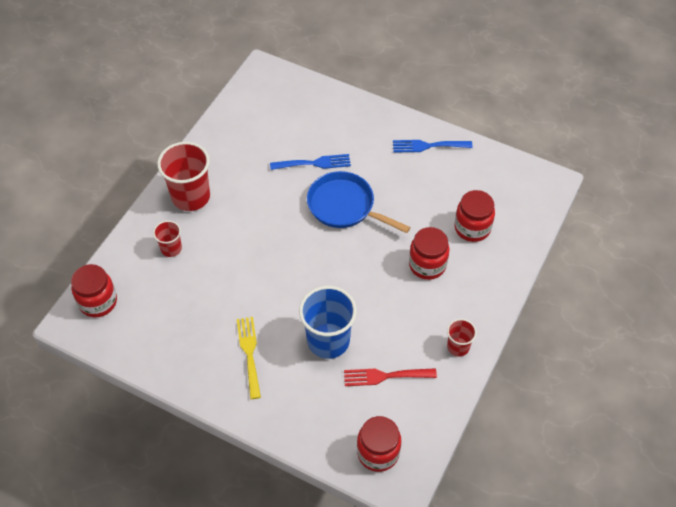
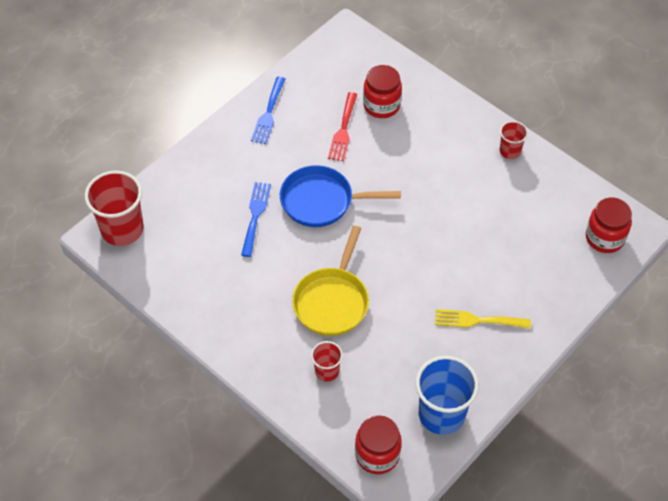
camera: 75 degrees left, 0 degrees up
red cup [157,142,210,211] -> red cup moved to [85,170,144,246]
blue cup [299,286,357,359] -> blue cup moved to [416,356,479,435]
blue pan [307,171,411,233] -> blue pan turned 45 degrees clockwise [280,165,401,227]
red fork [344,368,437,386] -> red fork moved to [328,92,357,161]
red jar [409,227,449,280] -> none
none -> yellow pan [292,226,369,336]

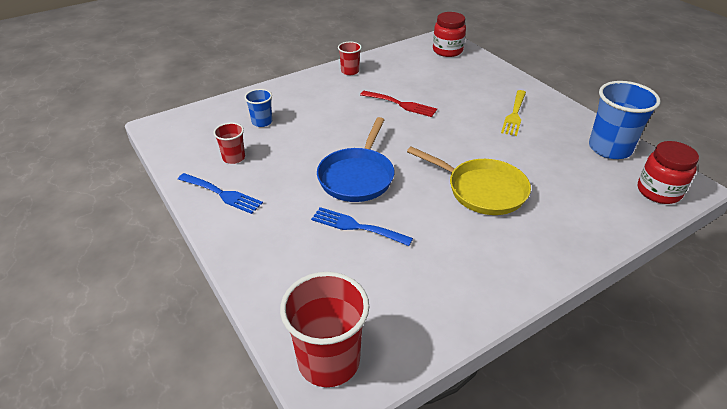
camera: 75 degrees left, 15 degrees down
red cup [311,341,343,382] -> red cup moved to [213,122,245,164]
red fork [328,92,357,161] -> red fork moved to [360,91,437,117]
red jar [363,65,402,118] -> blue cup [245,89,272,127]

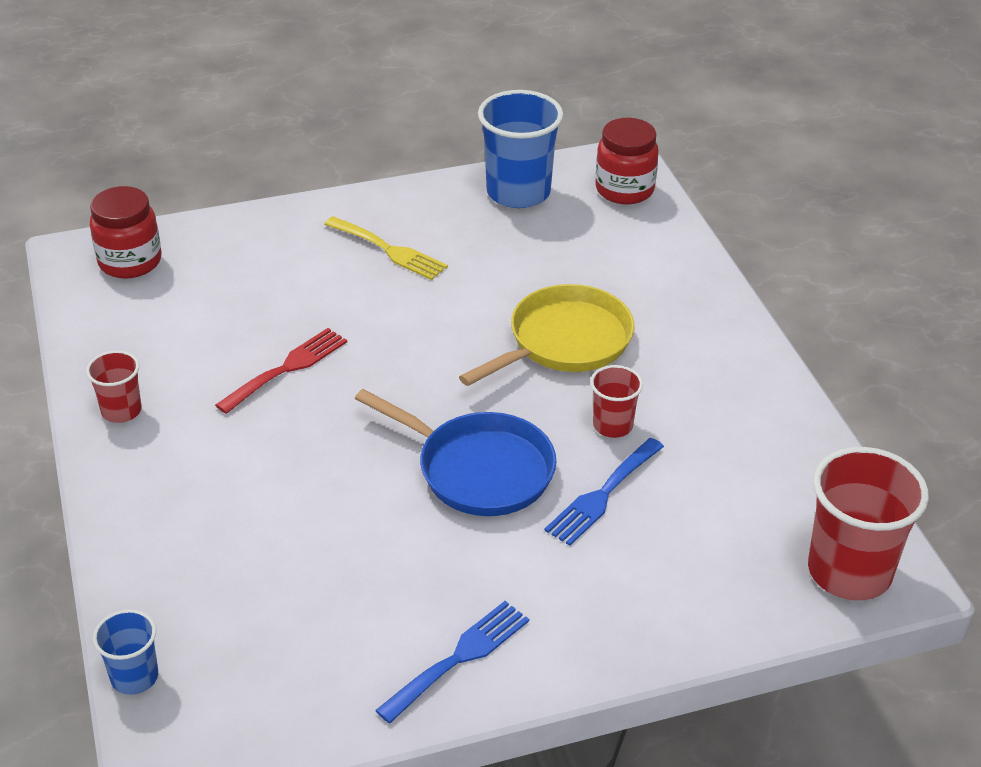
camera: 75 degrees left, 0 degrees up
red cup [213,122,245,164] -> red cup moved to [590,365,643,438]
blue cup [245,89,272,127] -> blue cup moved to [93,609,158,695]

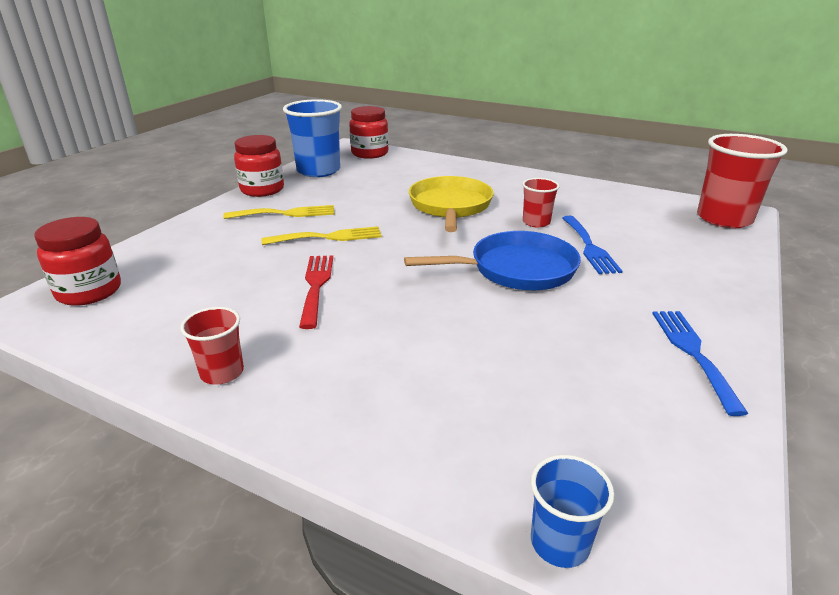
camera: 45 degrees left, 10 degrees down
none -> red jar [234,135,284,197]
none -> yellow fork [261,226,382,245]

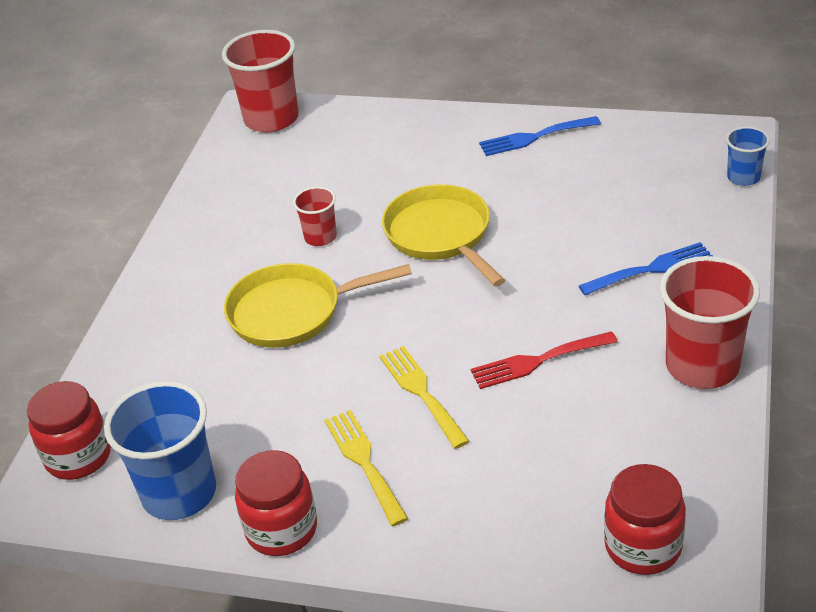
camera: 100 degrees left, 10 degrees up
red cup [180,307,244,385] -> red cup [660,256,760,389], size x1.90
blue pan [404,231,581,290] -> yellow pan [382,184,505,286]
blue fork [563,216,622,274] -> blue fork moved to [579,242,713,295]

